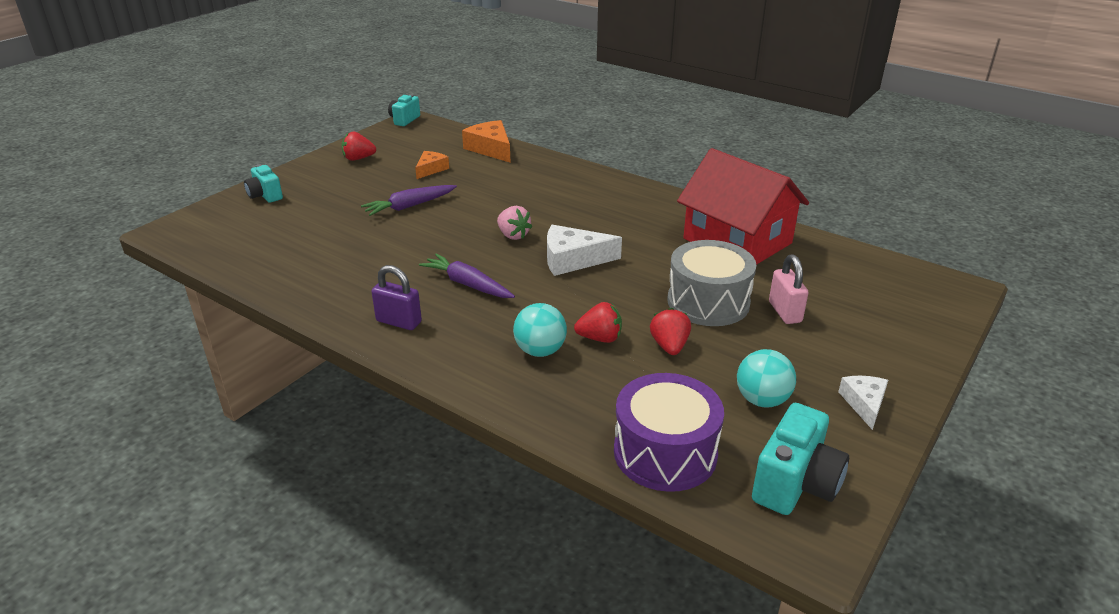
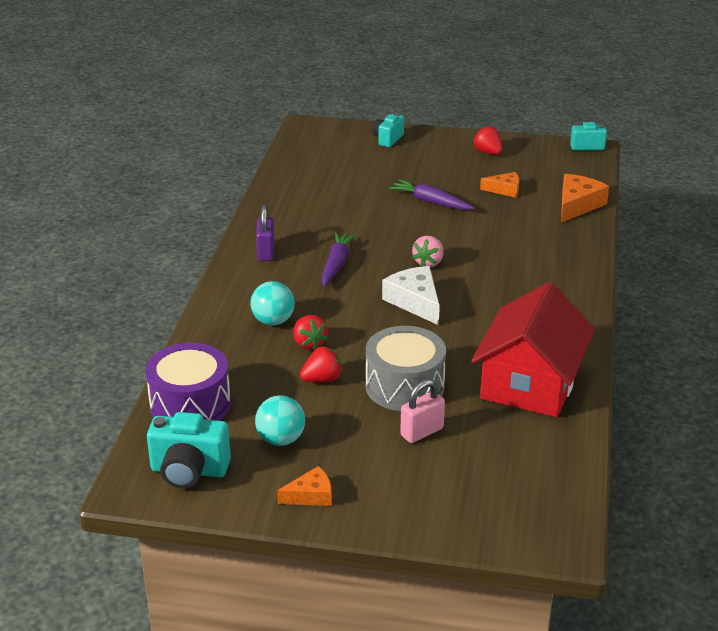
camera: 65 degrees right, 0 degrees up
white cheese [838,376,888,430] -> orange cheese [277,466,332,506]

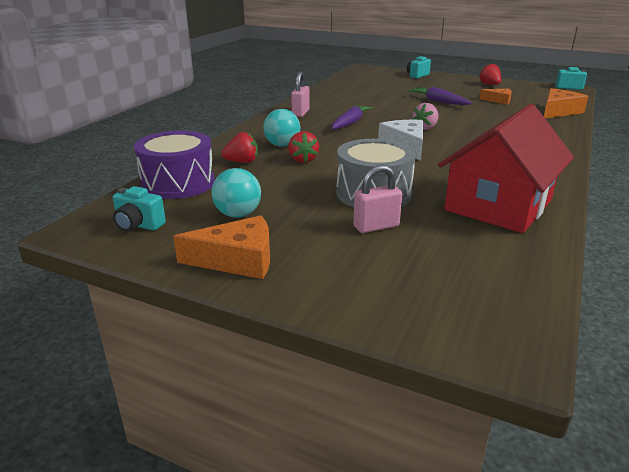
camera: 15 degrees right, 5 degrees down
turquoise camera [147,412,231,488] -> turquoise camera [113,186,166,232], size x0.63
purple padlock [256,205,275,261] -> pink padlock [291,72,309,117]
orange cheese [277,466,332,506] -> orange cheese [173,215,270,279], size x1.61
red strawberry [300,346,342,382] -> red strawberry moved to [221,132,258,163]

